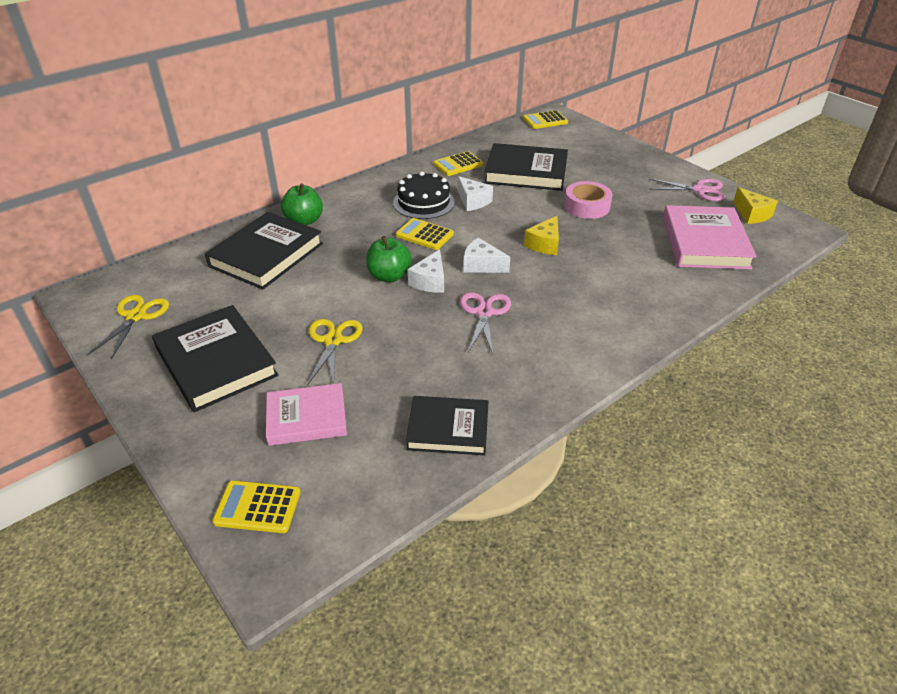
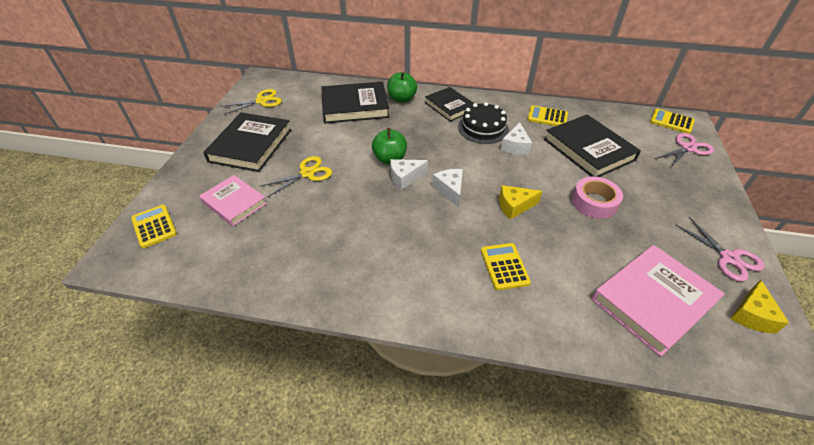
camera: 50 degrees right, 5 degrees up
yellow calculator [396,218,454,250] -> yellow calculator moved to [481,243,531,290]
black book [406,396,489,455] -> black book moved to [425,87,474,121]
pink scissors [460,292,511,354] -> pink scissors moved to [655,133,714,168]

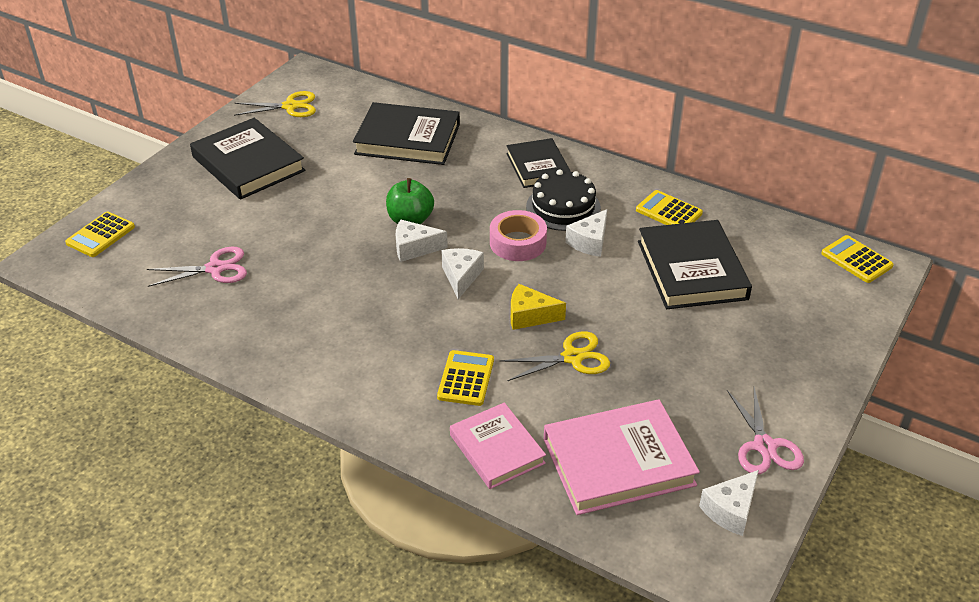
camera: 20 degrees right, 5 degrees down
yellow calculator [131,205,177,248] -> yellow calculator turned 135 degrees counterclockwise [65,211,135,257]
pink book [199,175,267,226] -> pink book moved to [450,402,546,489]
black book [203,112,291,172] -> black book turned 75 degrees counterclockwise [190,118,306,200]
yellow scissors [259,156,332,197] -> yellow scissors moved to [499,331,610,381]
green apple [387,72,417,103] -> none
pink tape [572,177,623,219] -> pink tape moved to [490,210,547,261]
pink scissors [655,133,714,168] -> pink scissors moved to [147,247,247,287]
yellow cheese [731,280,789,334] -> white cheese [699,470,759,536]

